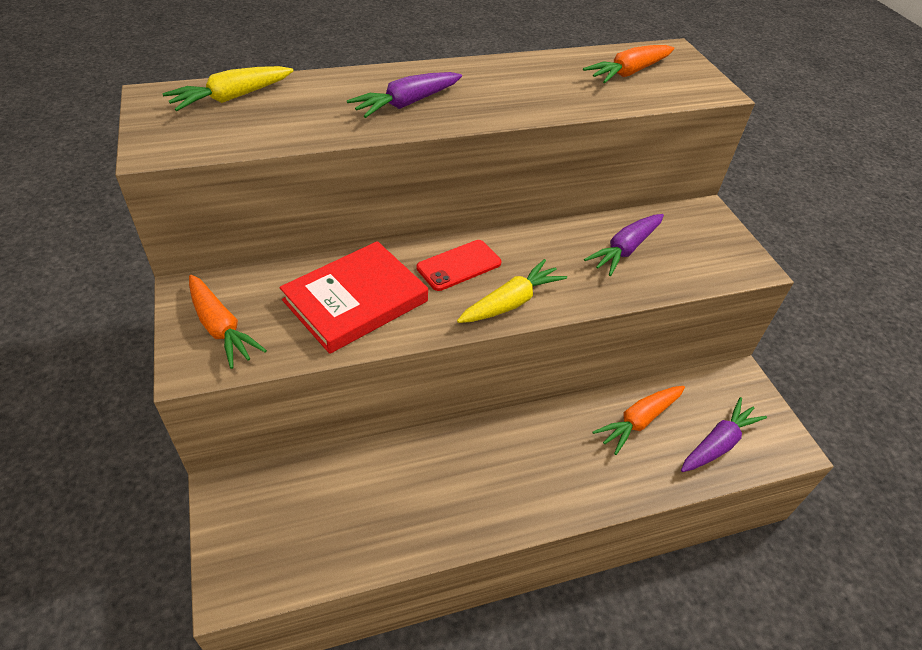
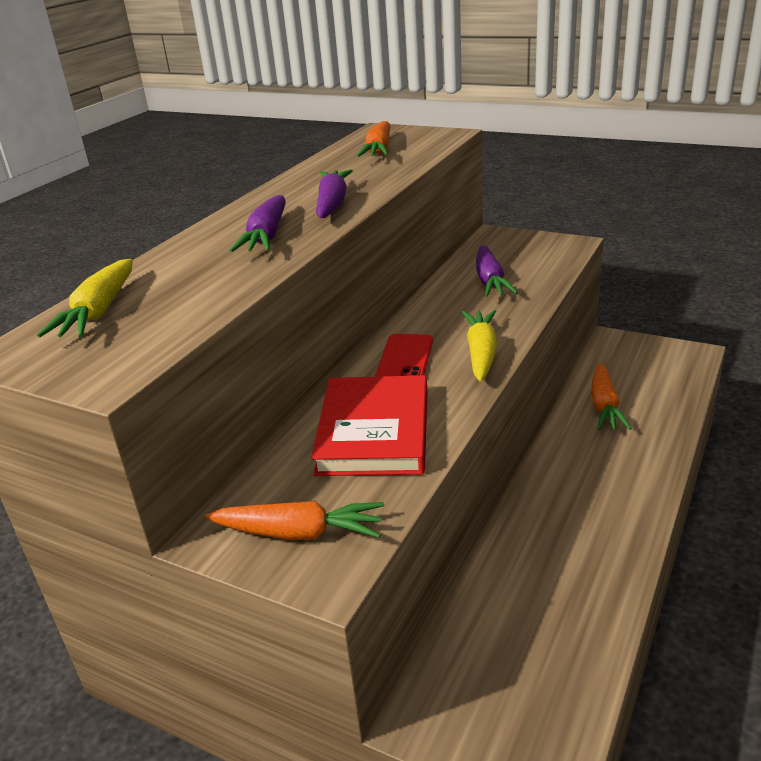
camera: 40 degrees left, 15 degrees down
purple carrot [681,397,767,472] -> purple carrot moved to [316,169,353,218]

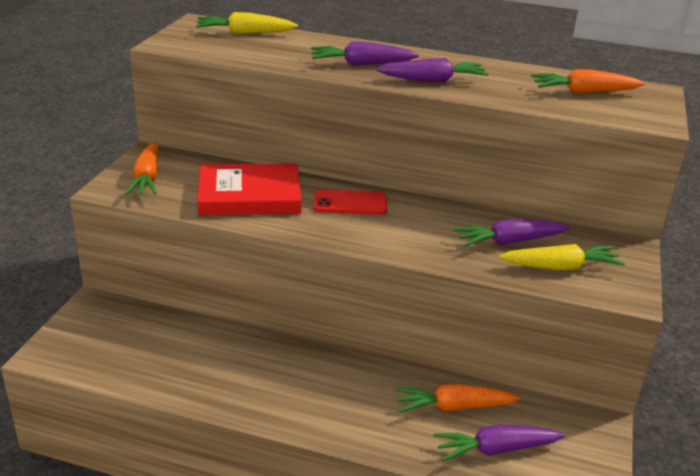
camera: 75 degrees right, 0 degrees up
yellow carrot [462,310,497,382] -> yellow carrot moved to [498,244,625,270]
none -> purple carrot [433,425,565,461]

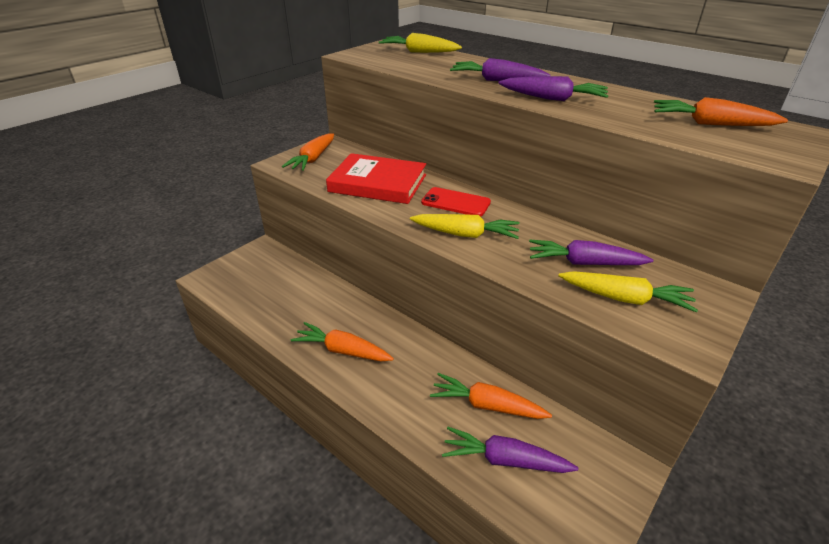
camera: 25 degrees right, 5 degrees up
none -> orange carrot [291,322,394,361]
none -> yellow carrot [410,214,520,239]

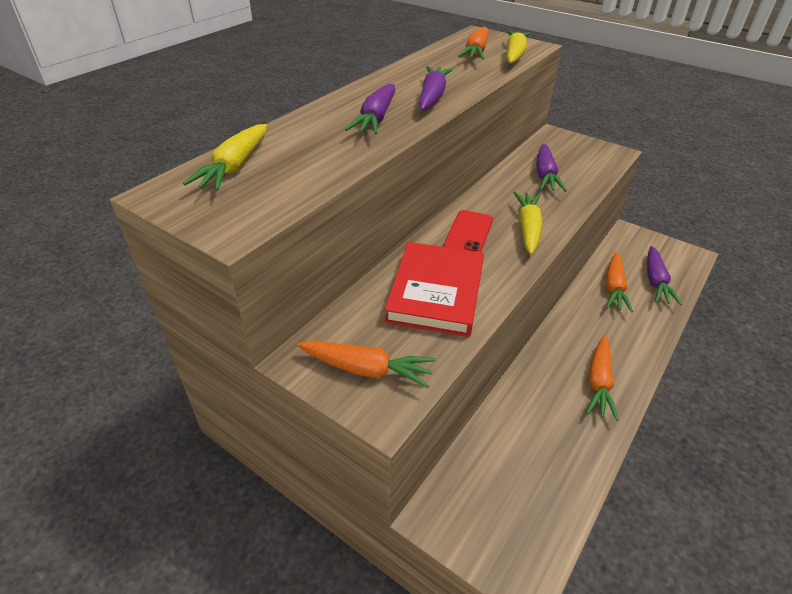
camera: 95 degrees left, 5 degrees up
yellow carrot [558,271,698,313] -> yellow carrot moved to [507,30,530,64]

